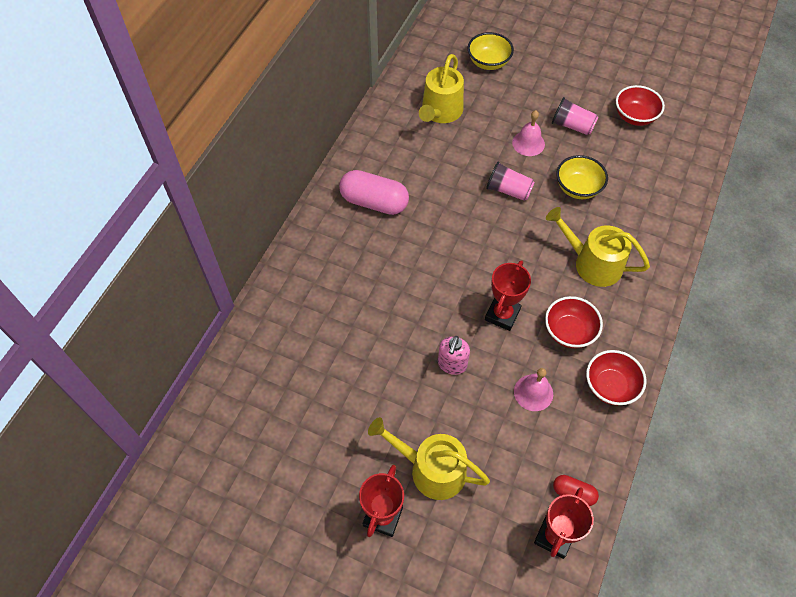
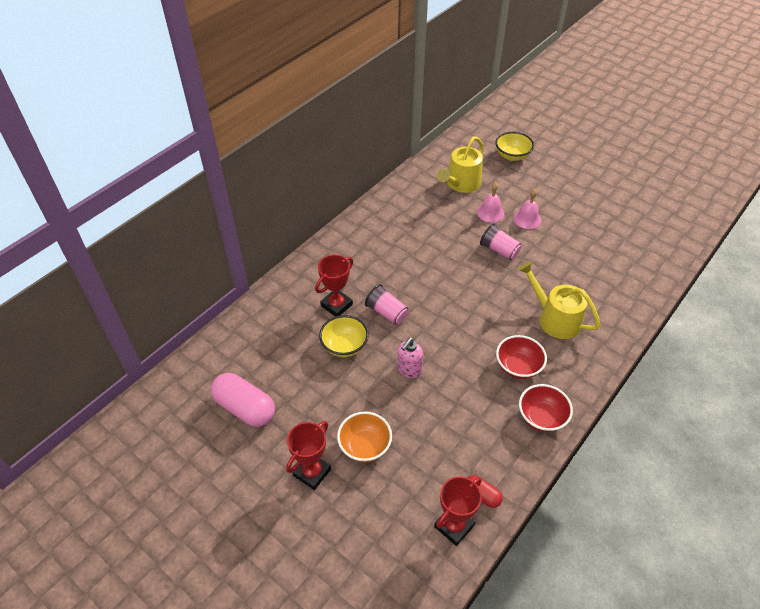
camera: 15 degrees right, 10 degrees down
pink capsule [339,170,409,215] -> pink capsule moved to [211,373,275,427]
yellow watering can [368,417,490,500] -> orange bowl [337,412,392,462]
red trophy [485,260,531,331] -> red trophy moved to [315,255,353,317]
pink bell [514,368,553,411] -> pink bell moved to [477,182,504,223]
pink cup [552,97,598,135] -> pink cup moved to [365,284,408,325]
yellow bowl [556,155,608,199] -> yellow bowl moved to [319,315,369,357]
red bowl [616,85,665,126] -> none

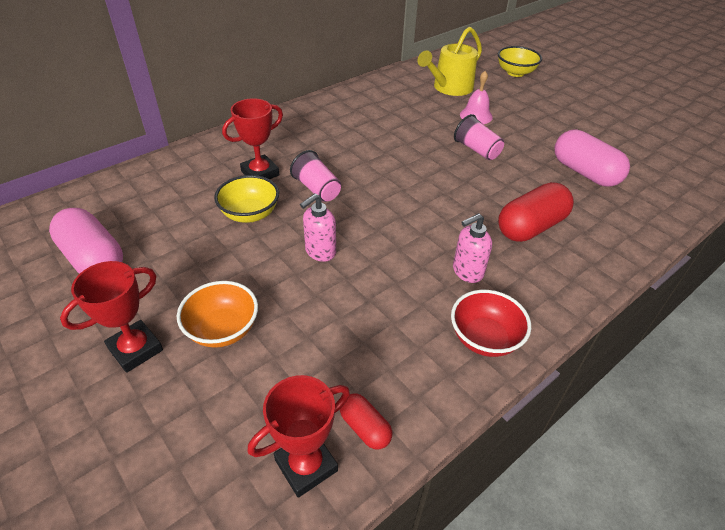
camera: 10 degrees right, 5 degrees down
red bowl [496,335,547,379] -> pink soap dispenser [453,213,492,283]
pink bell [514,189,542,229] -> none
yellow watering can [518,261,601,339] -> red capsule [498,182,574,242]
none -> pink capsule [554,130,630,187]

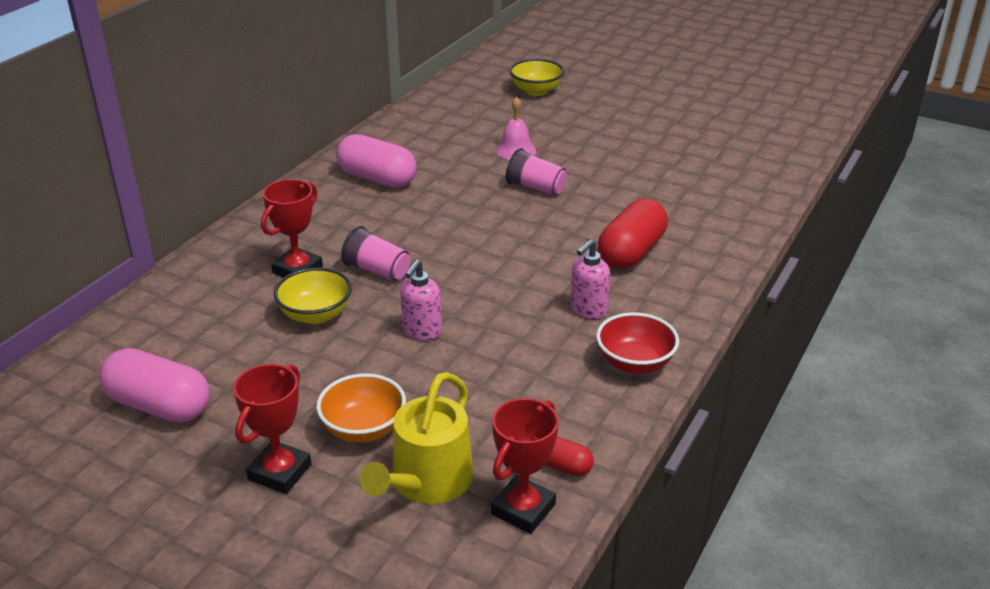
camera: 20 degrees left, 10 degrees down
yellow watering can [417,27,482,96] -> yellow watering can moved to [359,372,474,504]
pink capsule [554,130,630,187] -> pink capsule moved to [336,134,417,188]

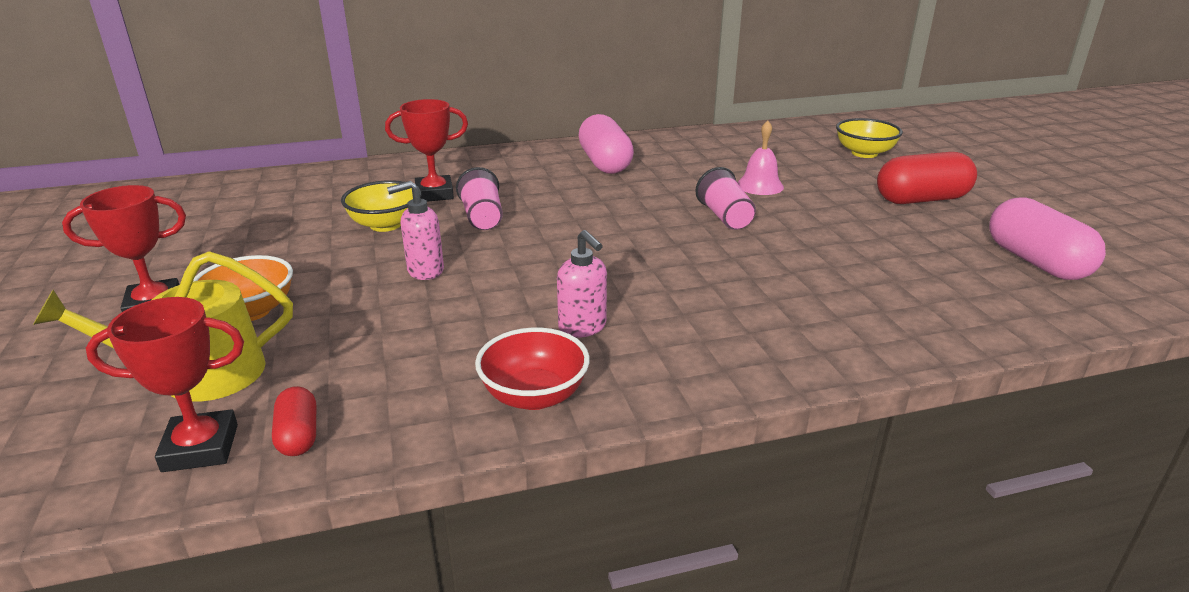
camera: 45 degrees right, 5 degrees down
pink capsule [99,348,210,423] -> pink capsule moved to [989,197,1106,280]
pink soap dispenser [570,239,610,319] -> pink soap dispenser turned 120 degrees counterclockwise [557,230,607,338]
red capsule [598,198,668,269] -> red capsule moved to [877,152,977,204]

